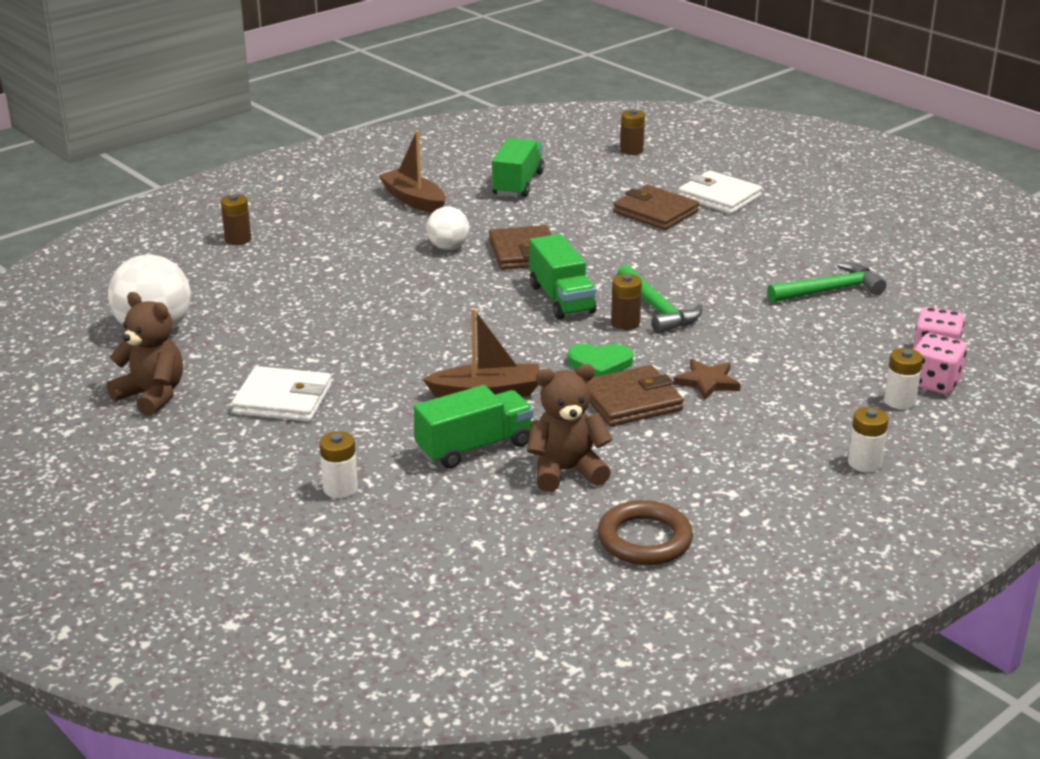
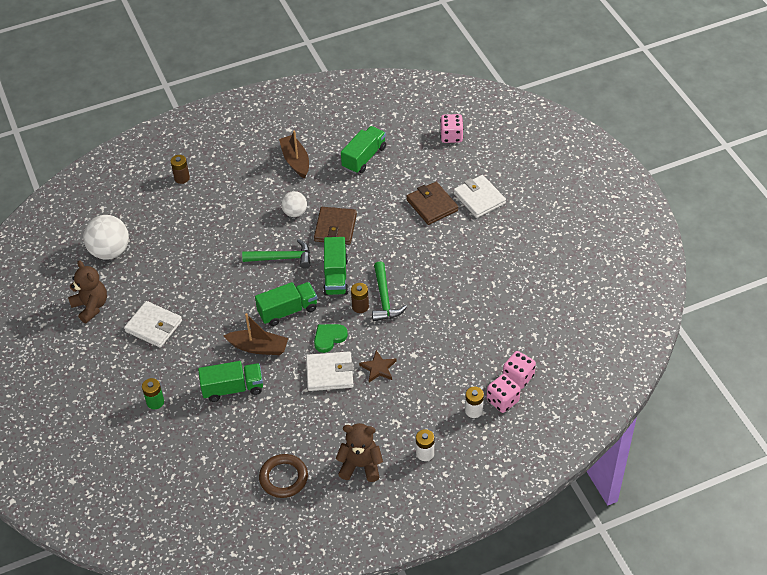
camera: 20 degrees right, 20 degrees up
white battery [319,431,358,498] -> green battery [142,378,164,409]
brown teddy bear [527,364,612,492] -> brown teddy bear moved to [336,423,383,482]
green heart [567,344,633,377] -> green heart turned 120 degrees clockwise [314,324,348,353]
brown wallet [587,365,684,427] -> white wallet [306,351,354,391]
brown battery [620,109,645,155] -> pink dice [440,114,463,143]
green hammer [767,263,886,303] -> green hammer moved to [242,239,310,269]
none -> green truck [255,282,317,326]

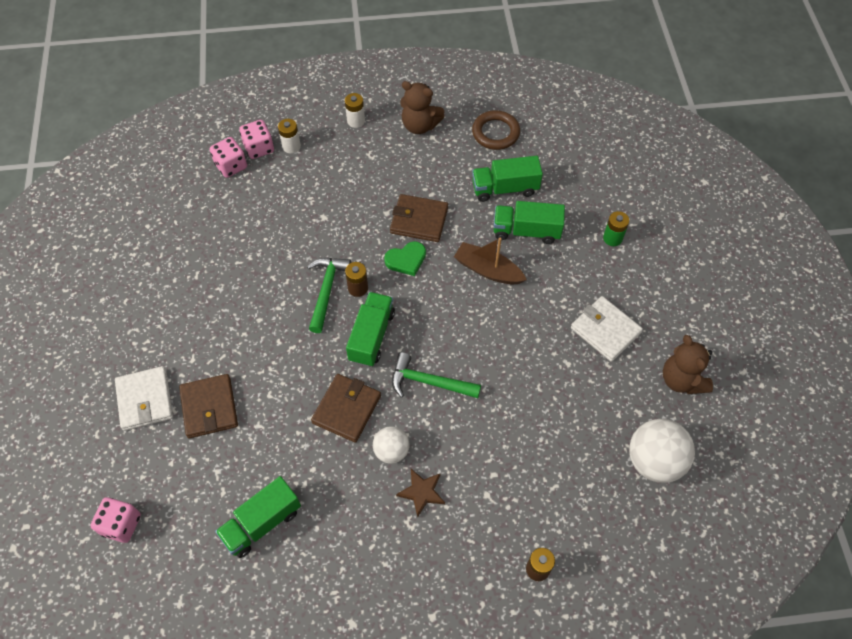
camera: 165 degrees left, 10 degrees up
green truck [255,282,317,326] -> green truck moved to [472,156,543,202]
brown boat [279,130,309,178] -> none
white wallet [306,351,354,391] -> brown wallet [390,194,448,242]
brown star [359,350,396,382] -> brown star moved to [396,469,445,518]

